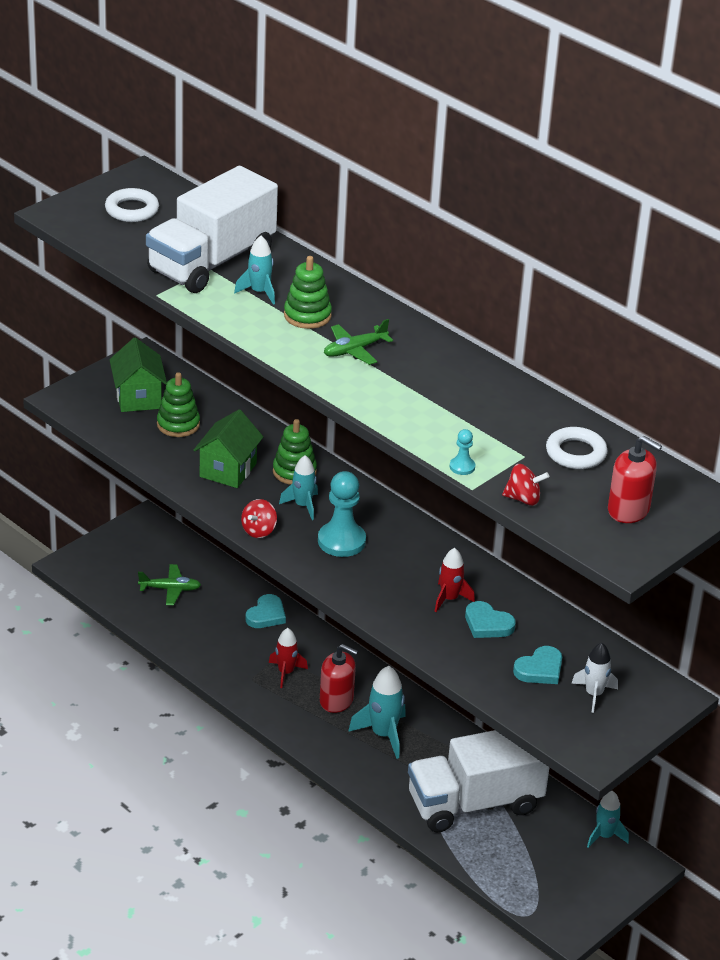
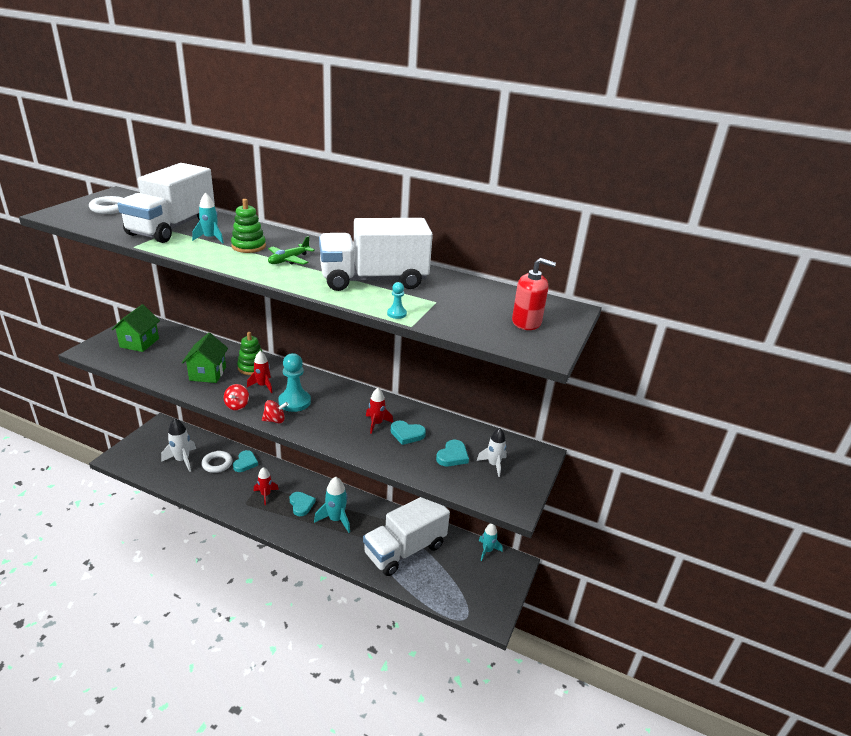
camera: 20 degrees left, 5 degrees down
green house [109,337,167,412] -> green house turned 45 degrees clockwise [111,304,160,352]
green plane [138,564,201,605] -> white rocket [161,418,196,472]
green stacking toy [157,372,200,437] -> none
turquoise rocket [279,455,318,520] -> red rocket [247,351,273,393]
red soap dispenser [320,644,358,713] -> turquoise heart [290,492,316,516]
red spinning top [502,464,549,506] -> red spinning top moved to [262,400,288,423]
white ring [546,427,608,469] -> white ring moved to [201,451,233,473]
none -> white truck [319,218,433,291]

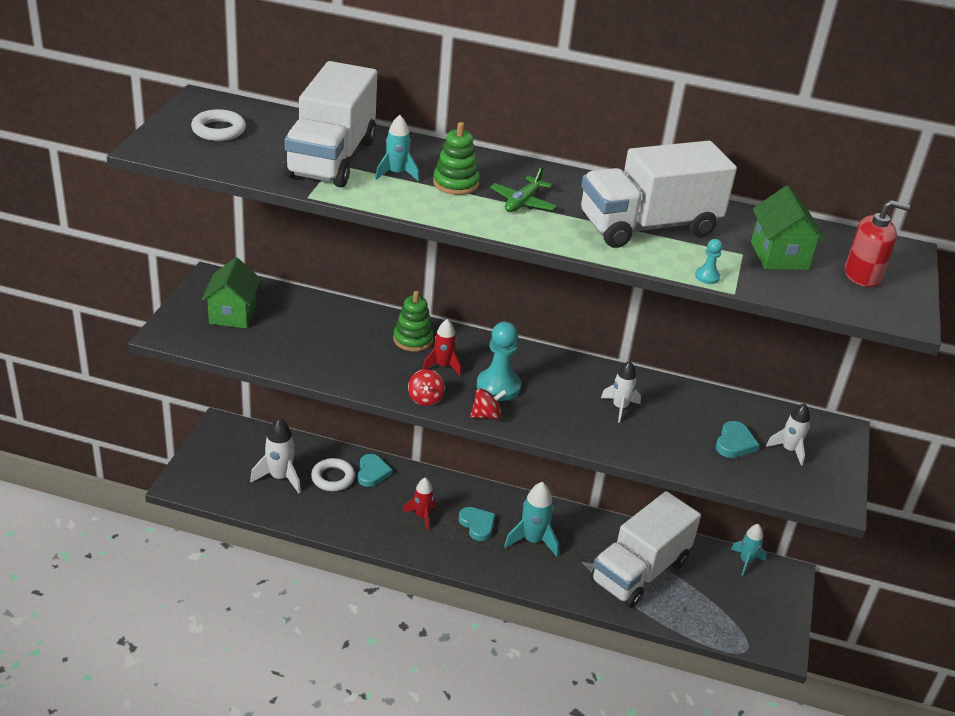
camera: 10 degrees left, 5 degrees up
green house [182,333,228,383] -> green house moved to [751,186,826,270]
red rocket [366,388,393,434] -> white rocket [601,361,641,422]
turquoise heart [391,421,426,445] -> none

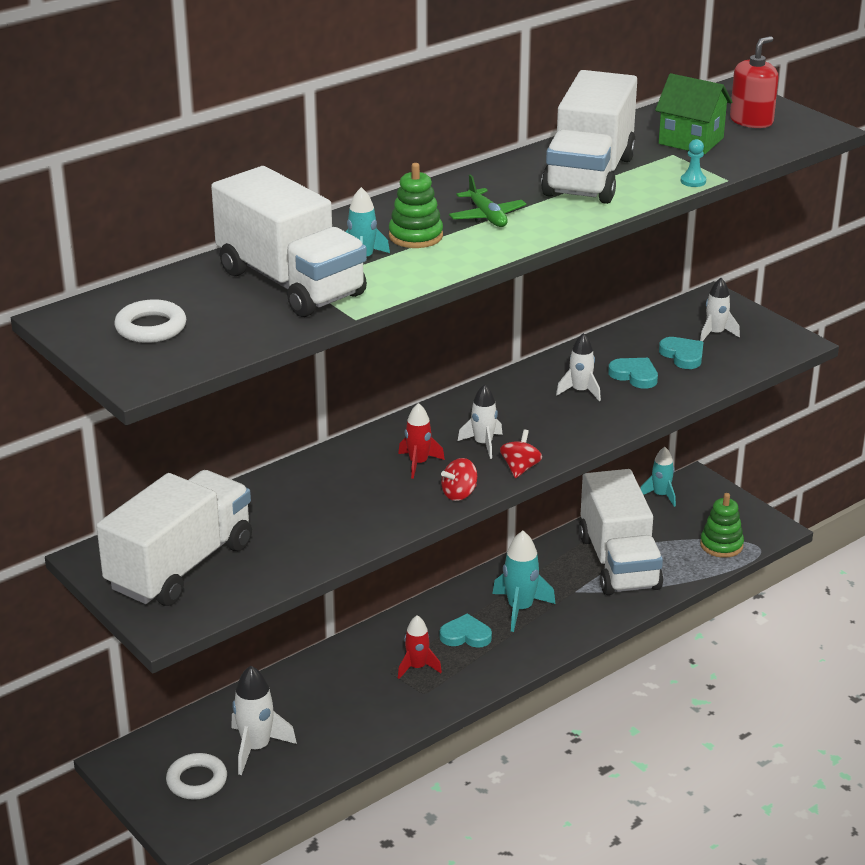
camera: 50 degrees left, 5 degrees down
green house [202,257,261,328] -> white truck [96,470,252,606]
white ring [311,458,355,491] -> white ring moved to [166,753,227,800]
turquoise heart [358,454,392,487] -> turquoise heart moved to [608,358,658,389]
green stacking toy [393,291,434,352] -> green stacking toy moved to [700,493,744,558]
red spinning top [408,369,445,406] -> red spinning top turned 105 degrees clockwise [441,458,477,501]
turquoise pawn [477,321,521,401] -> white rocket [458,384,503,459]

